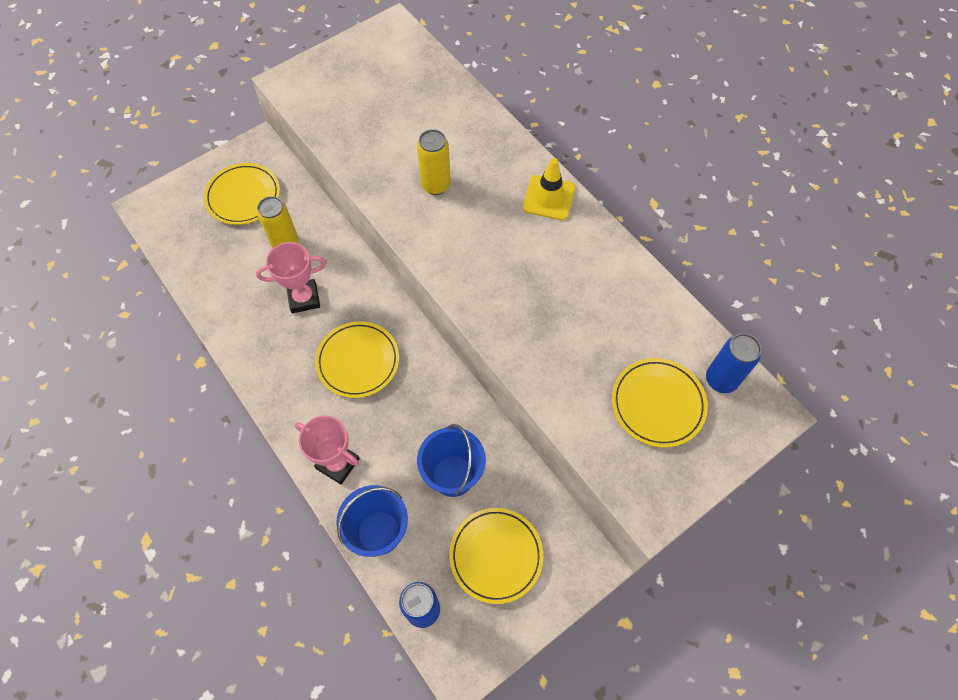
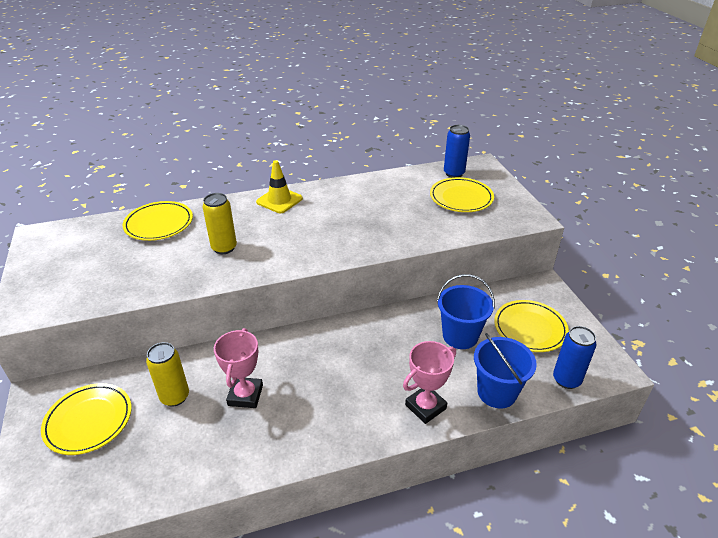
camera: 70 degrees left, 25 degrees down
yellow plate [315,321,399,398] -> yellow plate moved to [123,201,193,241]

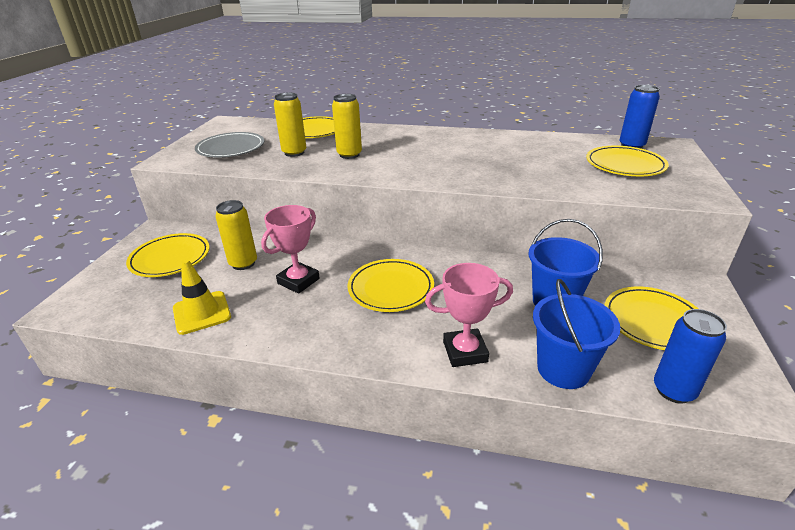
camera: 30 degrees right, 5 degrees down
yellow traffic cone [256,160,303,213] -> yellow traffic cone moved to [173,259,231,335]
none -> grey plate [195,132,264,158]
none -> yellow can [274,93,306,157]
none -> yellow plate [348,259,434,312]

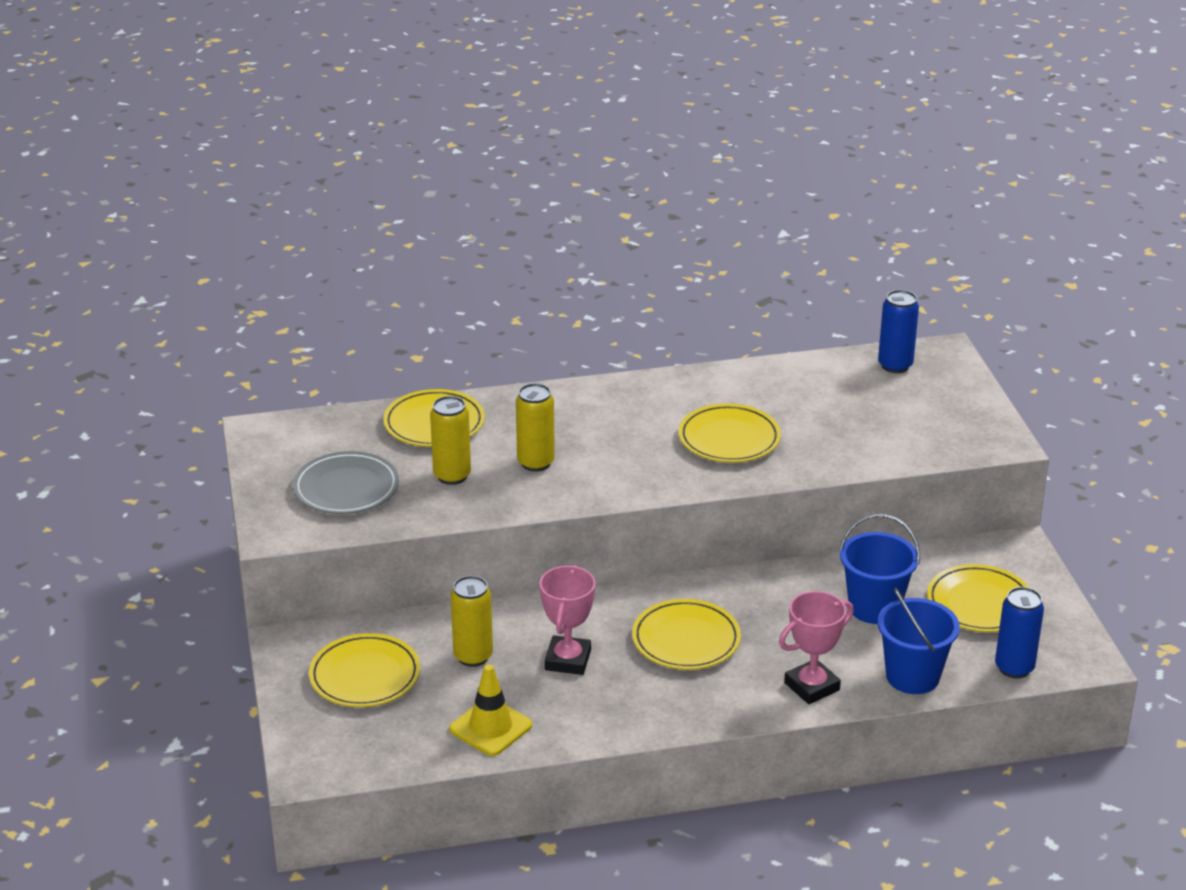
camera: 25 degrees left, 0 degrees up
yellow plate [586,146,669,176] -> yellow plate moved to [678,404,781,463]

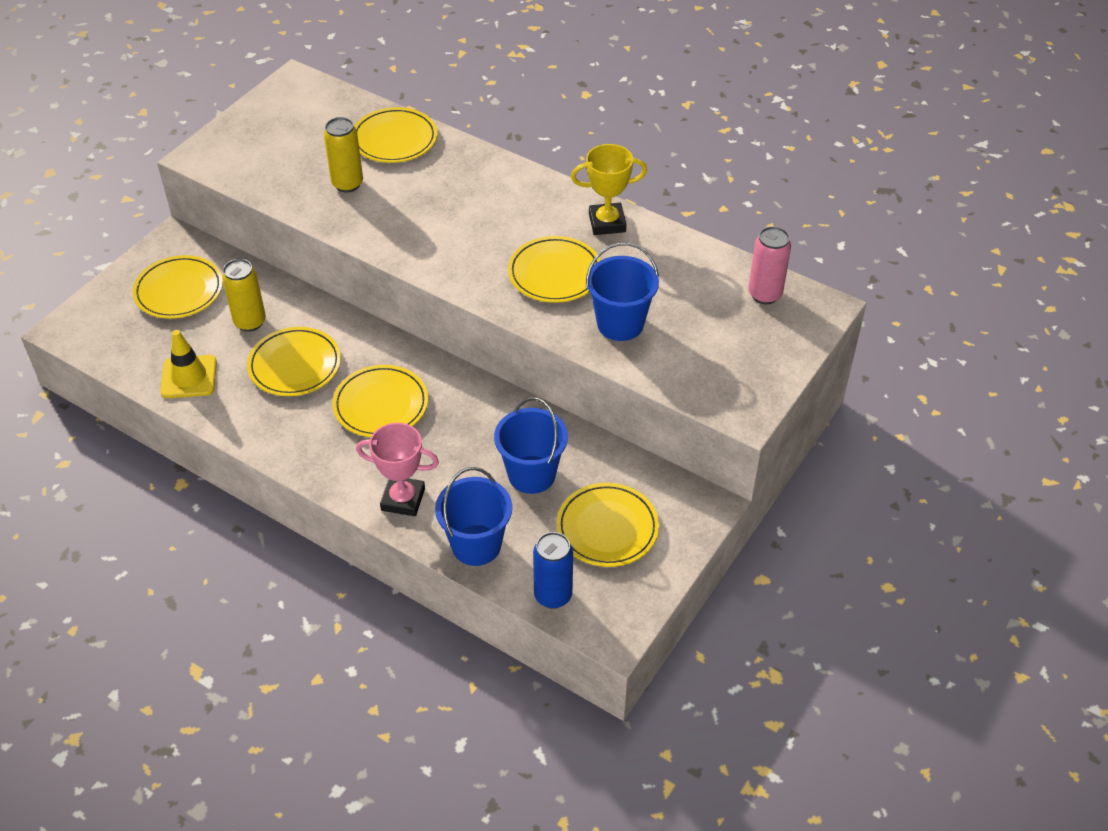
camera: 45 degrees right, 15 degrees up
grey plate [293,451,399,514] -> none
yellow can [516,383,555,472] -> none
pink trophy [539,565,595,675] -> yellow plate [247,327,341,396]
blue can [878,290,919,373] -> pink can [748,226,791,304]
none -> yellow trophy [571,144,647,235]
none -> blue bucket [586,242,659,341]

